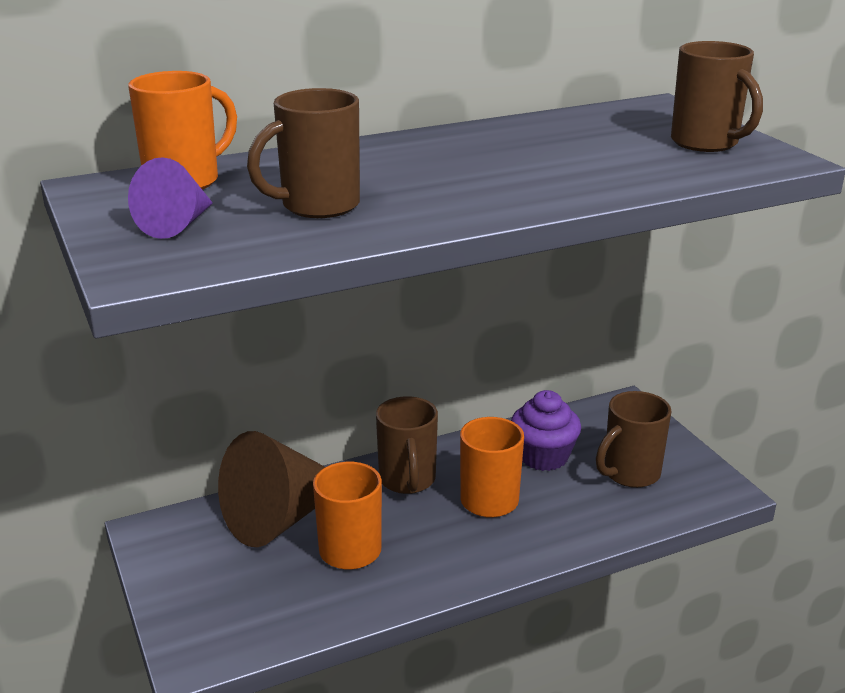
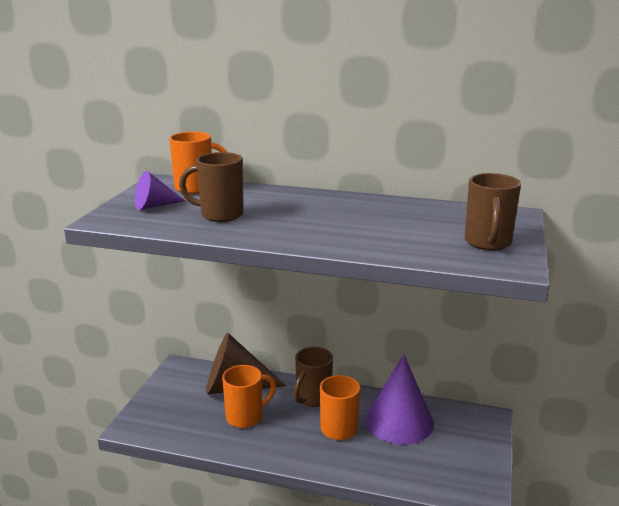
camera: 40 degrees right, 5 degrees down
purple cupcake [511,390,581,471] -> purple cone [365,354,434,444]
brown mug [596,391,672,488] -> none

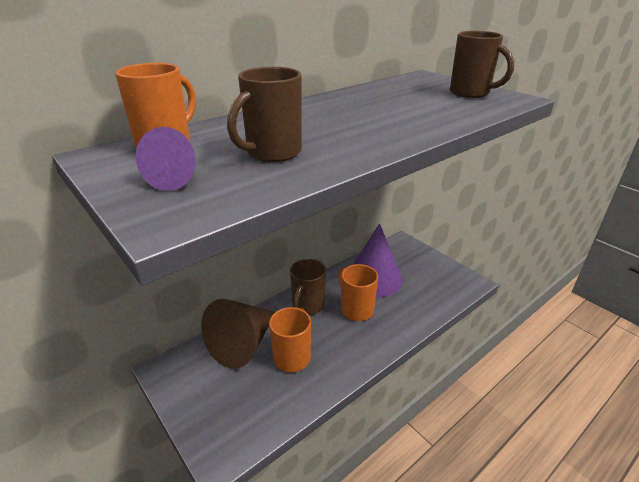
camera: 55 degrees left, 10 degrees up
brown mug [293,347,333,407] -> brown mug turned 45 degrees clockwise [290,259,326,315]

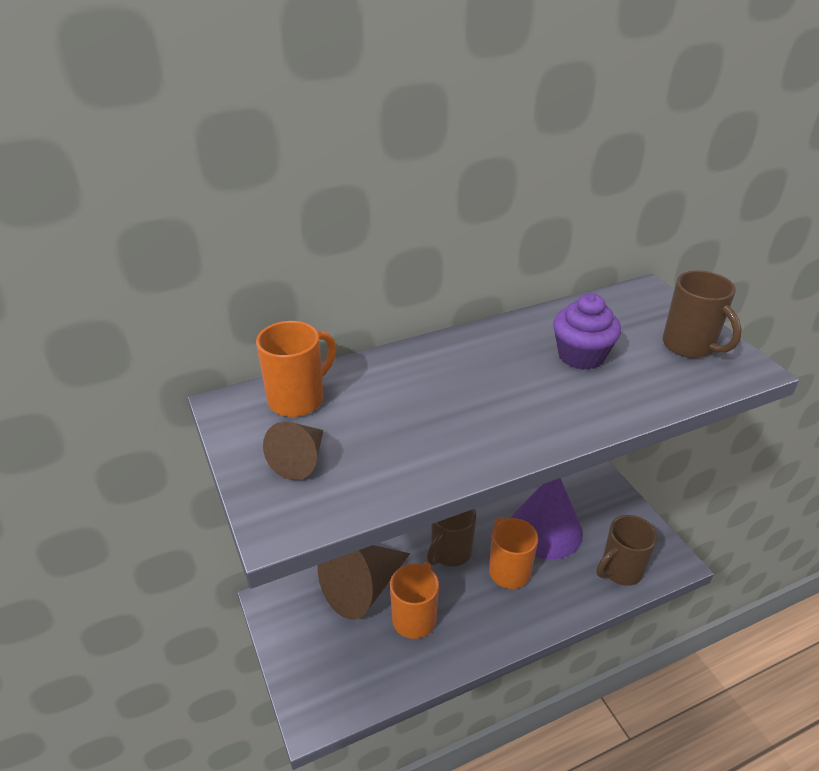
camera: 15 degrees right, 5 degrees up
purple cone [136,127,196,191] -> brown cone [263,422,323,480]
brown mug [227,67,302,162] -> brown mug moved to [597,515,657,586]
none -> purple cupcake [553,294,621,370]

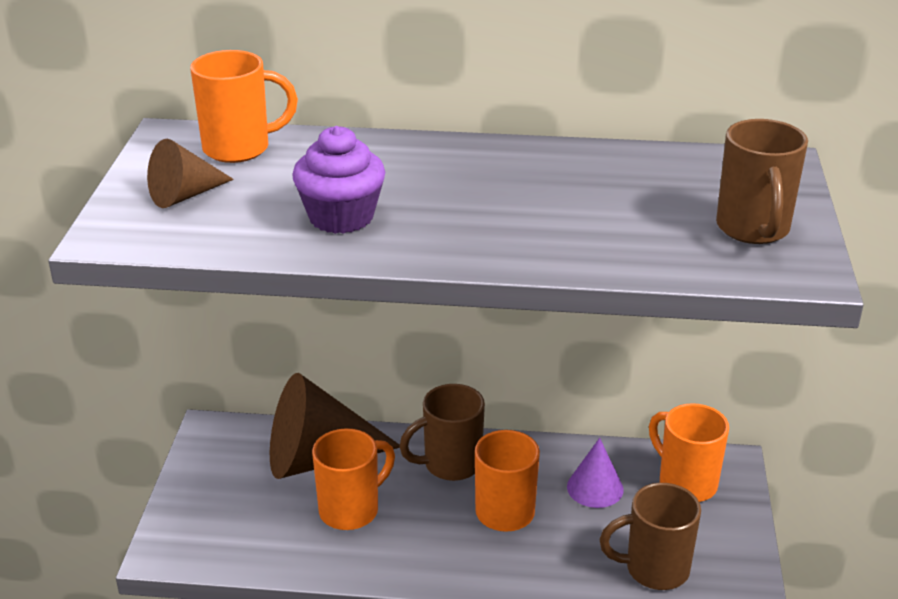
camera: 30 degrees right, 5 degrees down
purple cone [511,478,583,560] -> purple cone [567,438,624,508], size x0.52
purple cupcake [553,294,621,370] -> purple cupcake moved to [292,126,385,234]
none -> orange mug [649,403,729,502]

